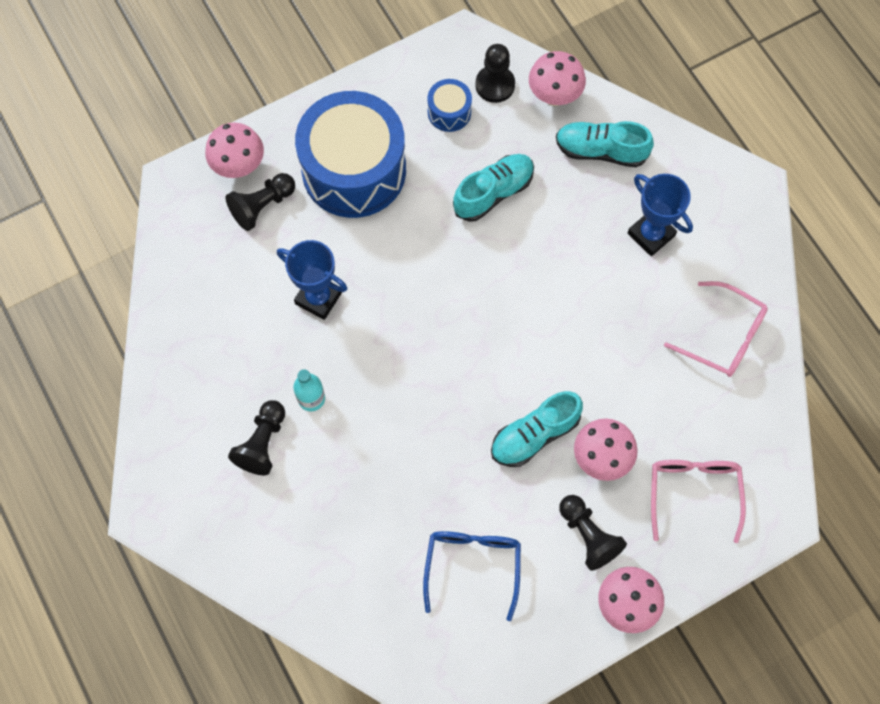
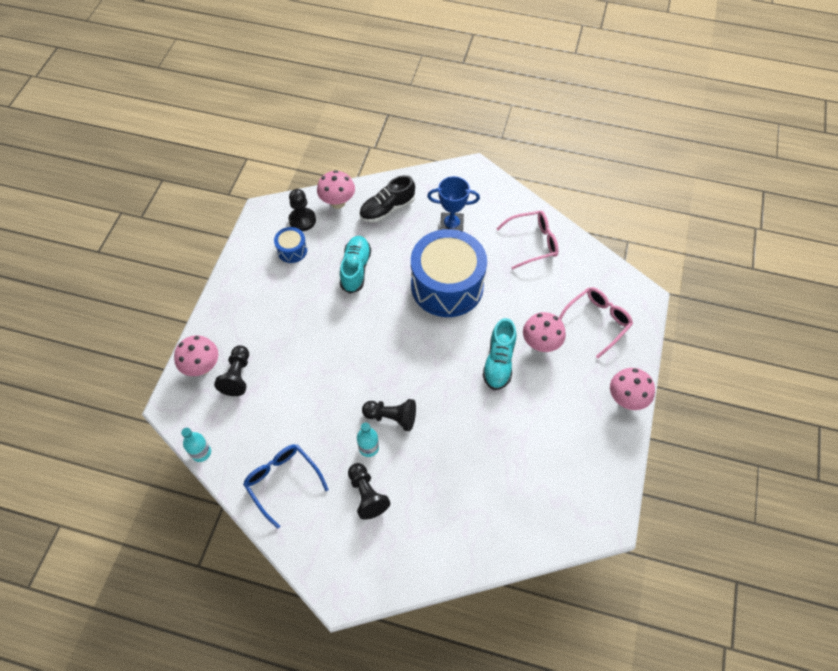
camera: 45 degrees left, 10 degrees down
blue trophy [277,240,347,320] -> none
blue drum [295,91,406,218] -> blue drum moved to [411,229,487,317]
blue glasses [423,531,521,621] -> blue glasses moved to [243,445,329,529]
turquoise shoe [556,121,654,167] -> black shoe [359,175,415,223]
black pawn [559,495,627,571] -> black pawn moved to [362,399,416,431]
pink glasses [651,460,746,543] -> pink glasses turned 90 degrees clockwise [559,287,633,358]
none -> turquoise bottle [181,428,211,462]

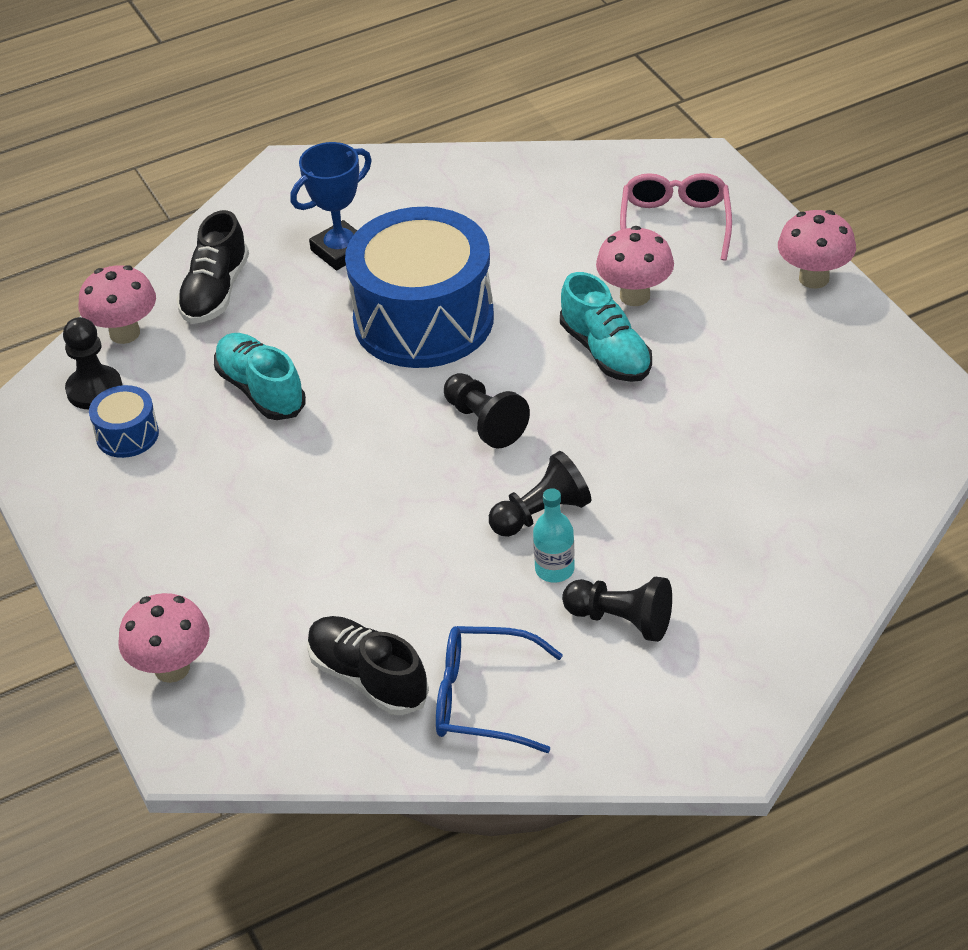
camera: 40 degrees left, 15 degrees down
turquoise bottle [181,428,211,462] -> none
black pawn [214,345,249,396] -> black pawn moved to [444,373,530,448]
pink glasses [496,211,559,270] -> none
none -> black shoe [307,616,429,715]

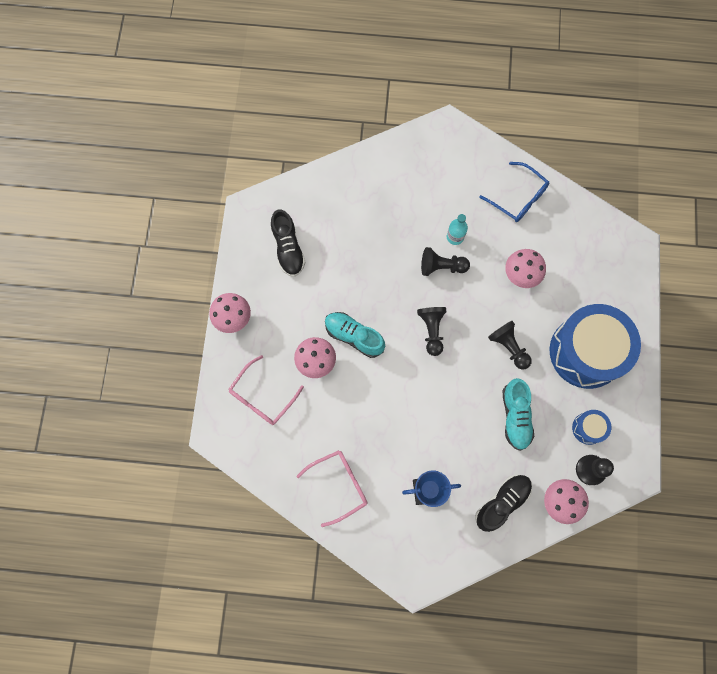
camera: 150 degrees left, 30 degrees up
pink mushroom [118,593,209,683] -> pink mushroom moved to [505,249,546,288]
black shoe [307,616,429,715] -> black shoe moved to [271,209,306,277]
blue drum [345,207,494,368] -> blue drum moved to [550,304,641,389]
turquoise shoe [560,272,652,382] -> turquoise shoe turned 60 degrees counterclockwise [325,312,385,358]
black pawn [562,577,672,642] -> black pawn moved to [488,321,532,369]
none -> pink glasses [296,450,368,527]

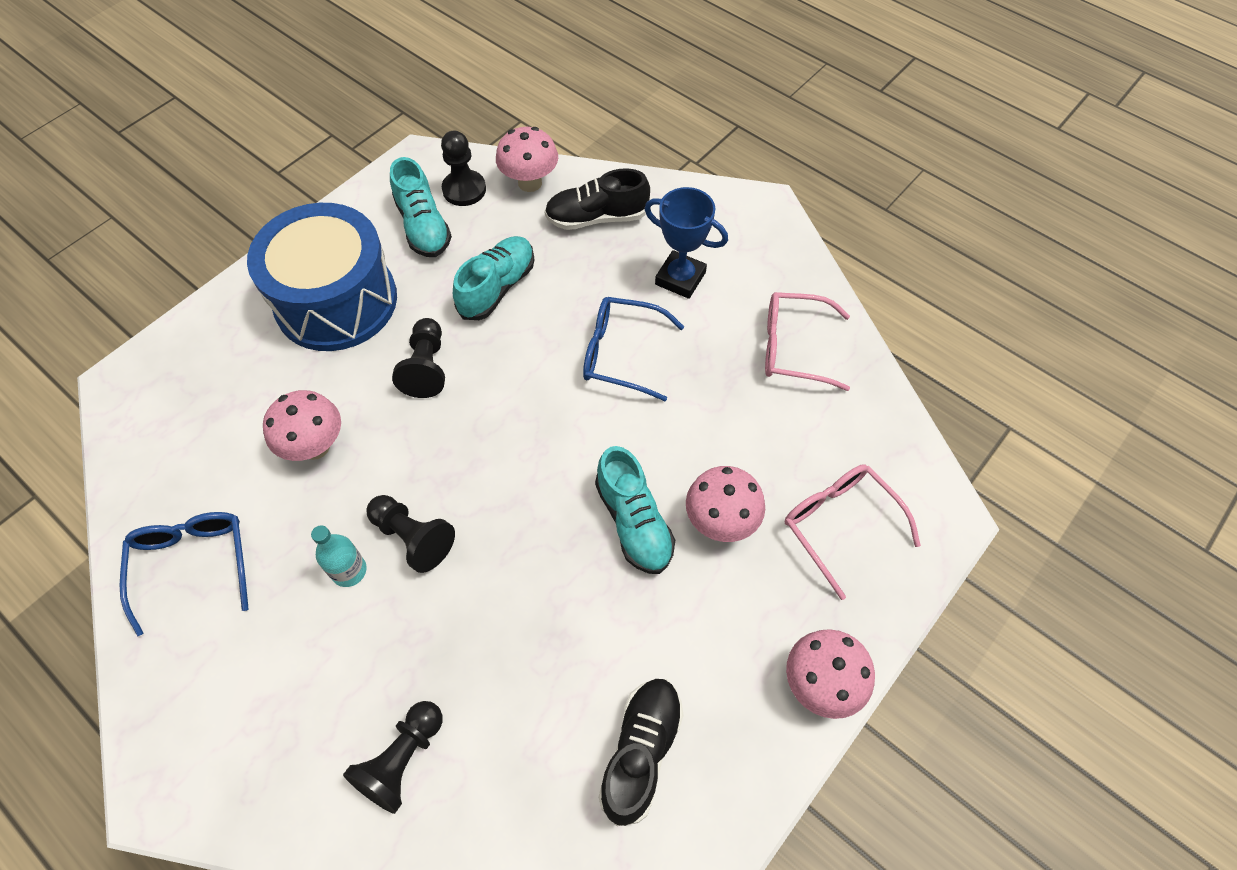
camera: 145 degrees left, 15 degrees down
pink glasses [228,355,304,425] -> pink glasses turned 105 degrees counterclockwise [784,464,921,600]
black pawn [417,307,446,356] -> black pawn moved to [343,701,443,814]
blue drum [572,410,611,445] -> turquoise shoe [390,157,452,257]
none -> blue glasses [583,297,684,401]

